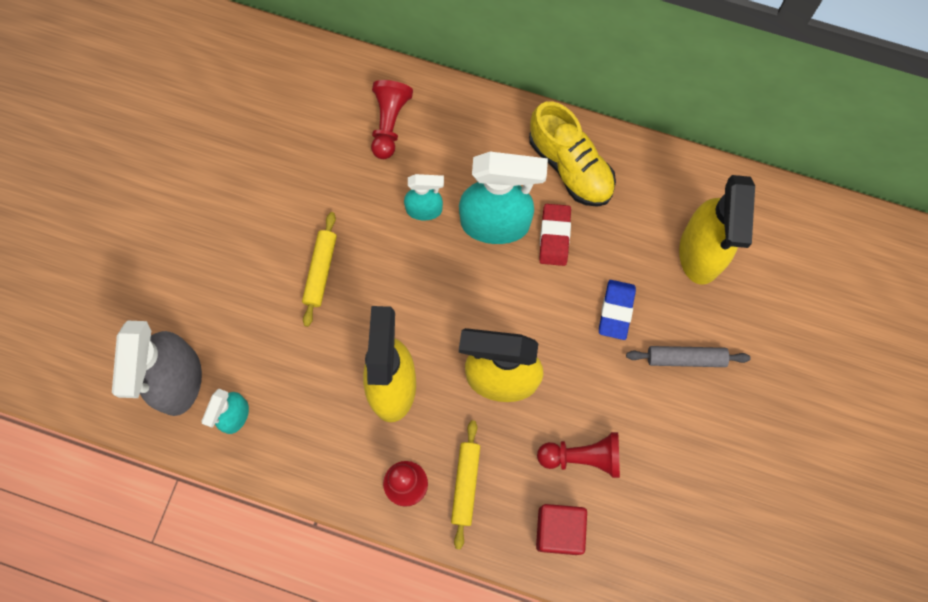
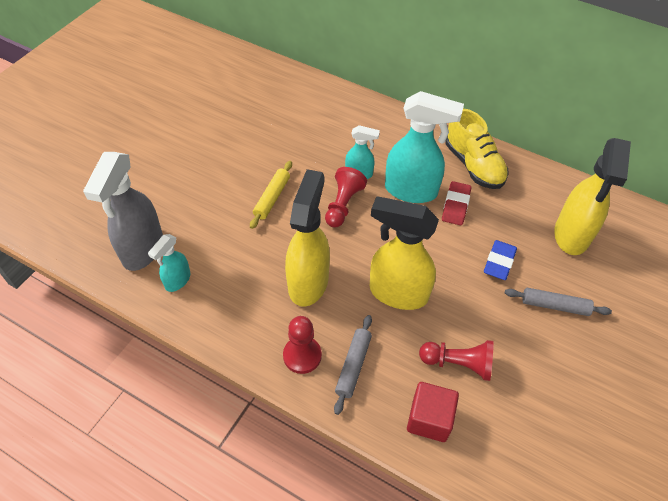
camera: 10 degrees right, 20 degrees down
red pawn [371,80,413,159] -> red pawn moved to [325,167,367,227]
yellow rolling pin [451,420,480,550] -> grey rolling pin [334,315,372,415]

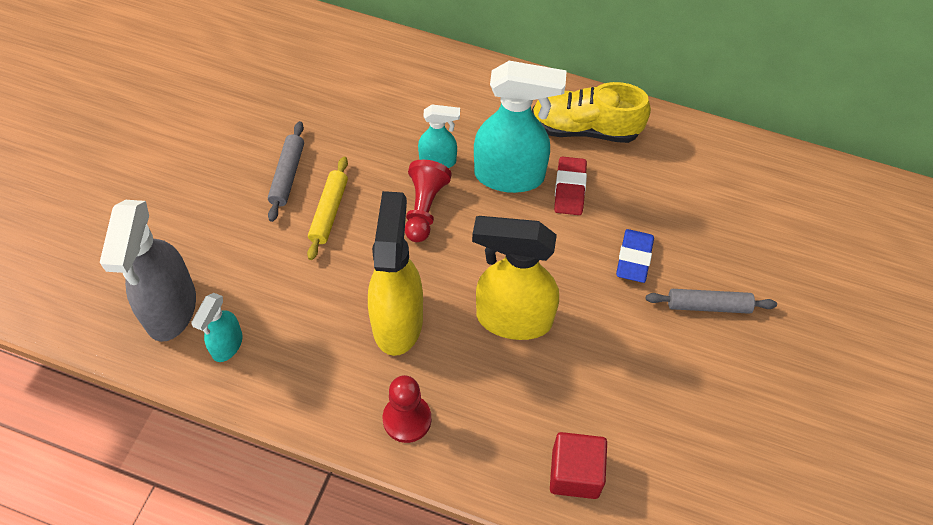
camera: 10 degrees left, 5 degrees up
grey rolling pin [334,315,372,415] -> grey rolling pin moved to [268,121,304,222]
red pawn [419,340,494,381] -> none
yellow shoe [445,109,509,189] -> yellow shoe turned 135 degrees clockwise [532,82,651,143]
yellow spray bottle [554,138,631,255] -> none

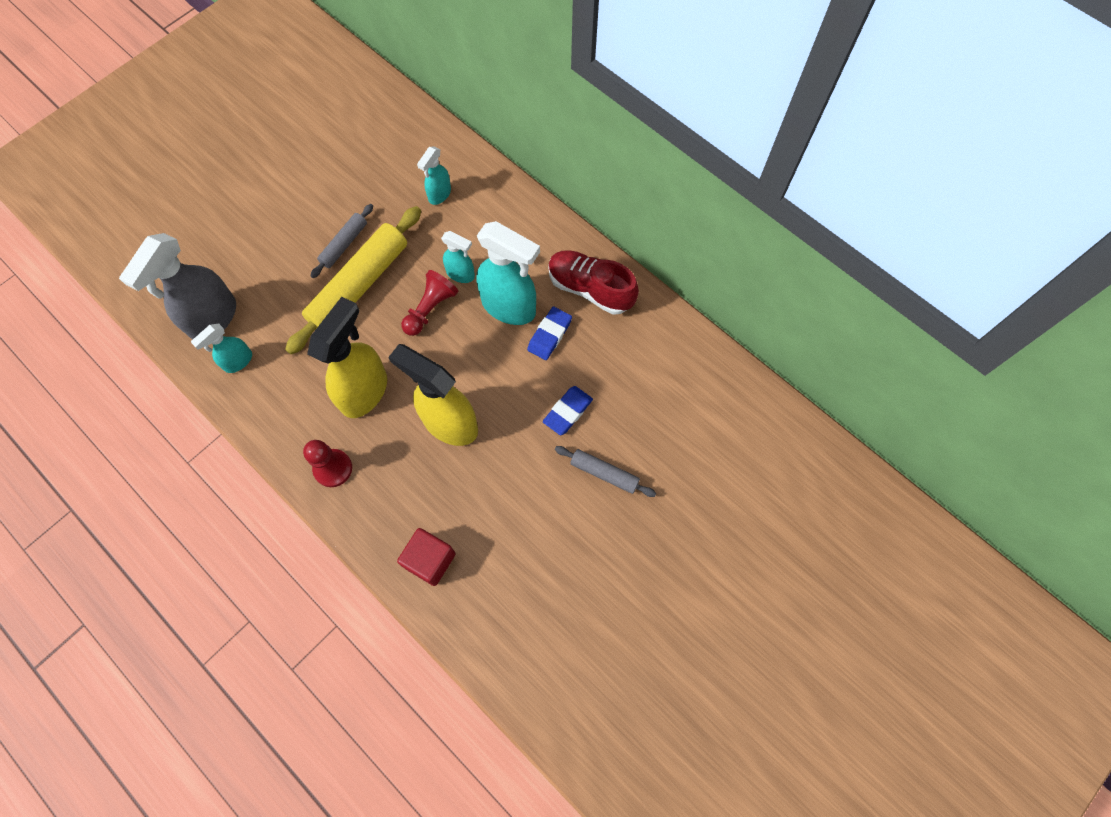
camera: 25 degrees right, 10 degrees up
yellow rolling pin [307,157,348,260] -> yellow rolling pin [285,206,421,354], size x1.97
yellow shoe [532,82,651,143] -> red shoe [548,250,639,315]
red eraser [554,156,587,215] -> blue eraser [527,307,572,360]
none -> turquoise spray bottle [417,147,451,205]

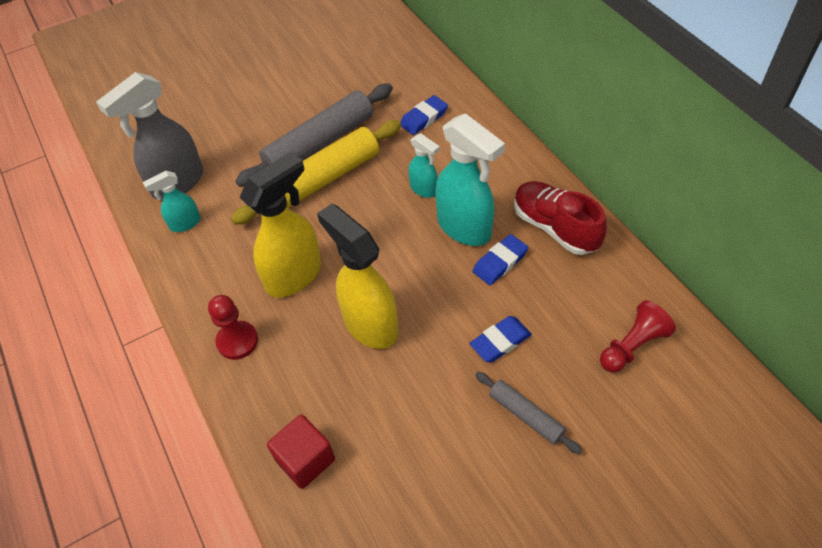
camera: 20 degrees right, 15 degrees down
grey rolling pin [310,204,373,278] -> grey rolling pin [235,83,393,187], size x1.97
red pawn [401,270,458,336] -> red pawn moved to [600,300,676,373]
turquoise spray bottle [417,147,451,205] -> blue eraser [401,95,448,135]

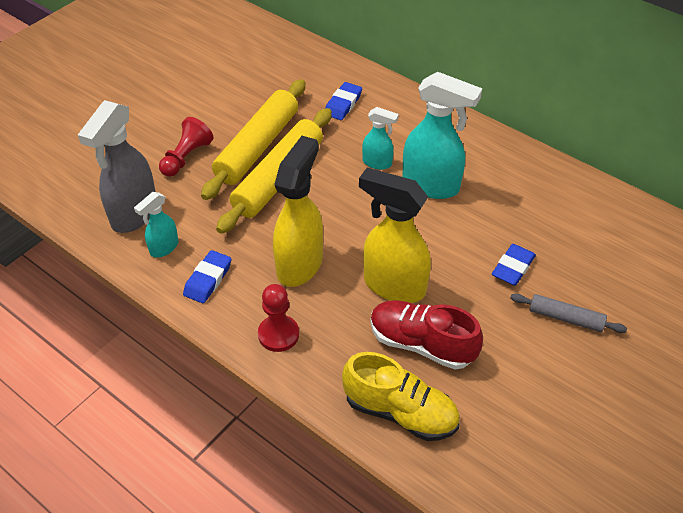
camera: 25 degrees left, 5 degrees down
grey rolling pin [235,83,393,187] -> yellow rolling pin [201,79,305,200]
red cube [267,415,335,489] -> yellow shoe [342,352,460,441]
blue eraser [473,234,528,285] -> blue eraser moved to [183,250,231,303]
red shoe [514,181,607,255] -> red shoe moved to [371,300,483,369]
red pawn [600,300,676,373] -> red pawn moved to [159,117,213,177]

